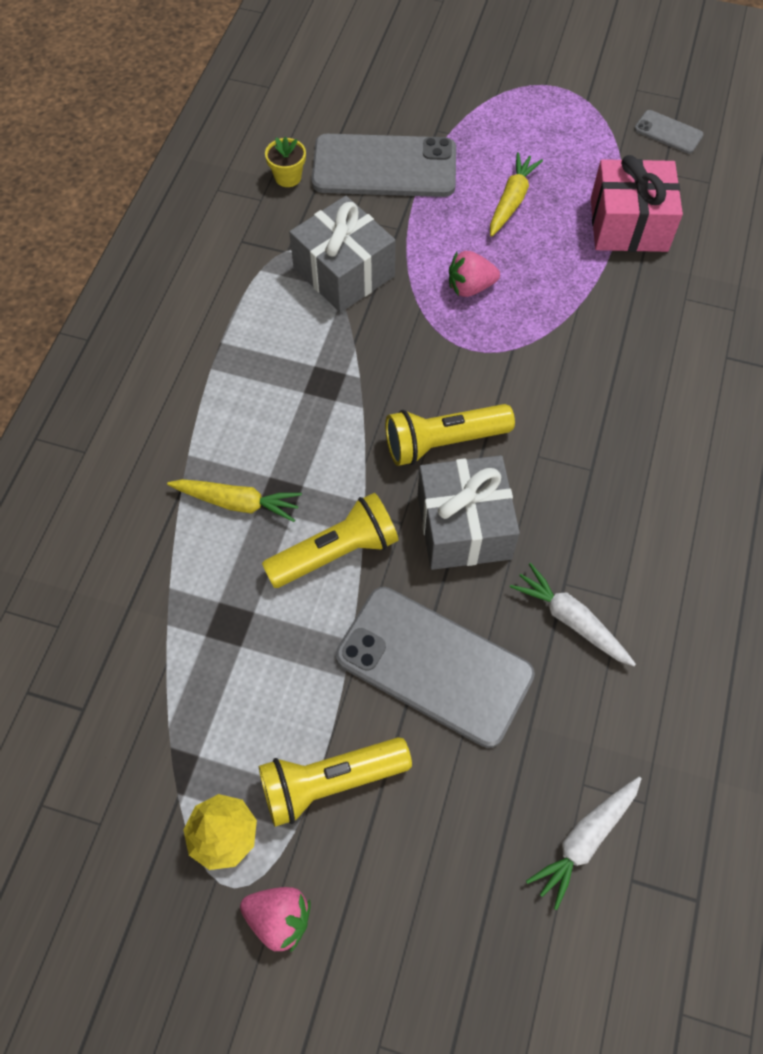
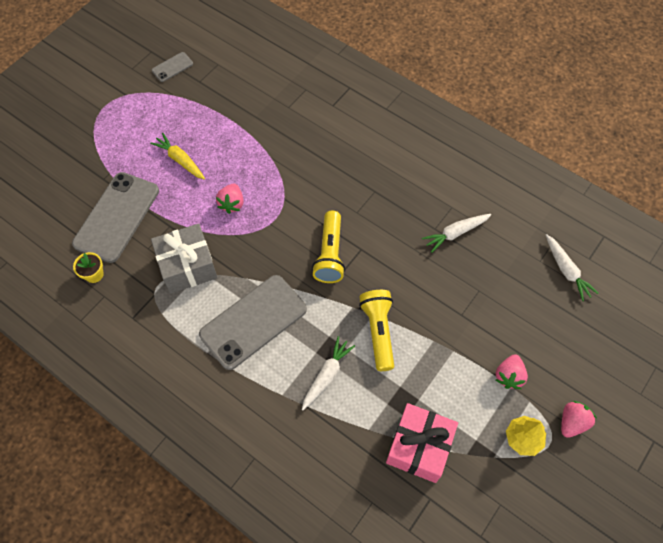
camera: 70 degrees left, 0 degrees up
yellow carrot [167,479,302,522] -> white carrot [302,336,355,410]
yellow flashlight [259,737,412,827] -> pink strawberry [496,354,528,389]
grey phone [336,587,535,748] -> grey phone moved to [199,275,307,370]
grey gift [418,455,520,570] -> none
pink gift [591,155,683,252] -> pink gift moved to [386,403,458,483]

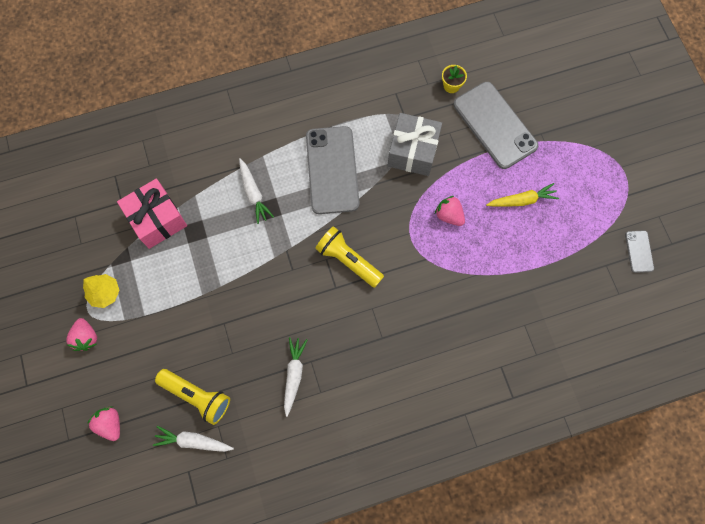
camera: 125 degrees right, 10 degrees up
yellow flashlight [359,290,394,371] -> yellow flashlight moved to [155,369,230,425]
pink strawberry [496,354,528,389] -> pink strawberry moved to [87,406,120,441]

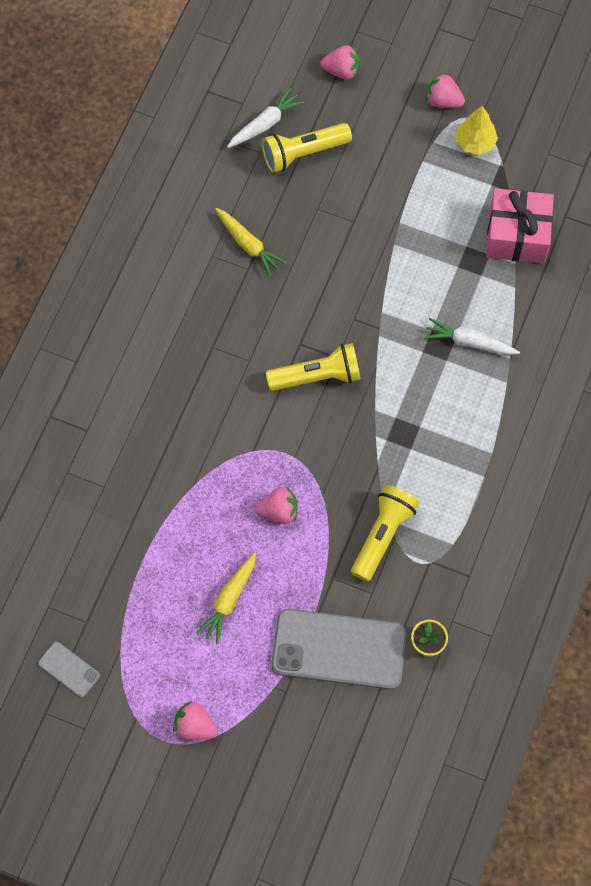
camera: 130 degrees right, 5 degrees down
white carrot [284,337,308,417] -> yellow carrot [215,208,287,277]
grey phone [306,126,360,214] -> none
grey gift [387,113,442,176] -> yellow flashlight [351,485,419,582]
none -> pink strawberry [173,701,218,740]

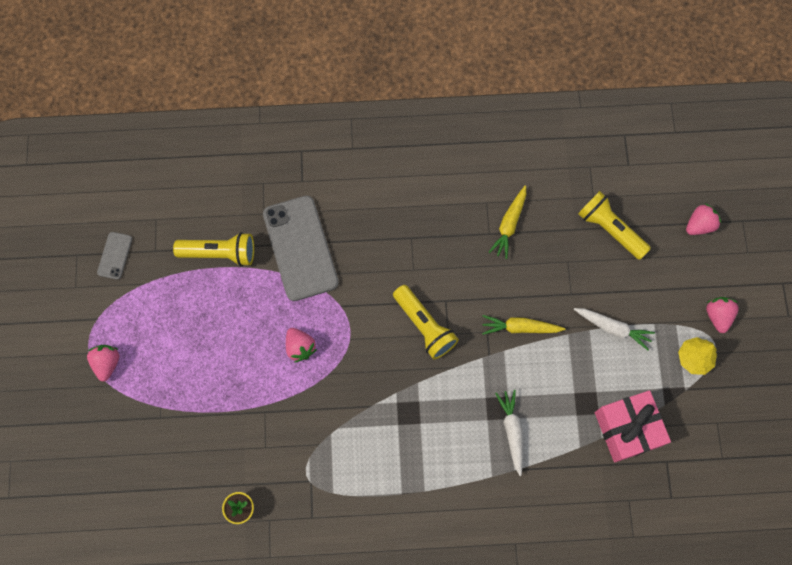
camera: 65 degrees right, 5 degrees up
yellow carrot [196,552,256,644] -> yellow carrot moved to [482,315,565,335]
white carrot [227,88,304,148] -> white carrot moved to [574,308,655,350]
grey phone [271,609,407,690] -> grey phone moved to [263,196,339,301]
pink strawberry [320,45,359,80] -> pink strawberry turned 105 degrees counterclockwise [686,203,721,235]
yellow flashlight [351,485,419,582] -> yellow flashlight moved to [173,232,254,266]

